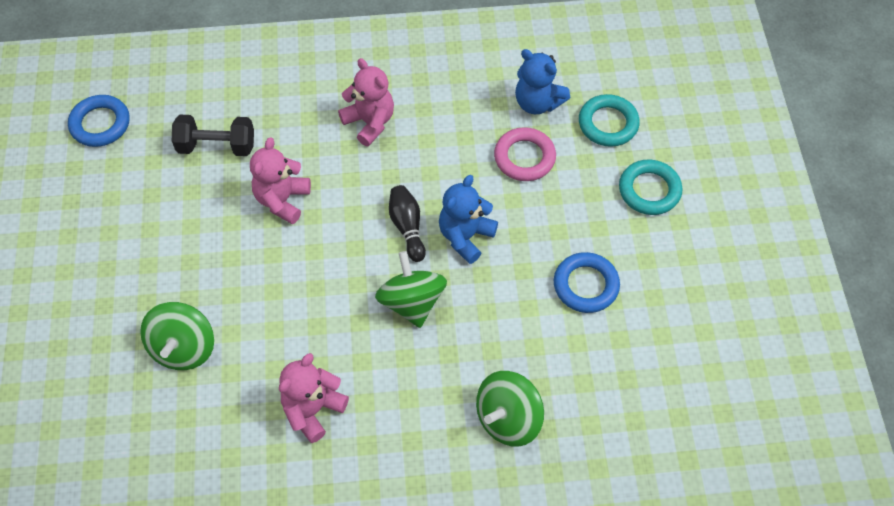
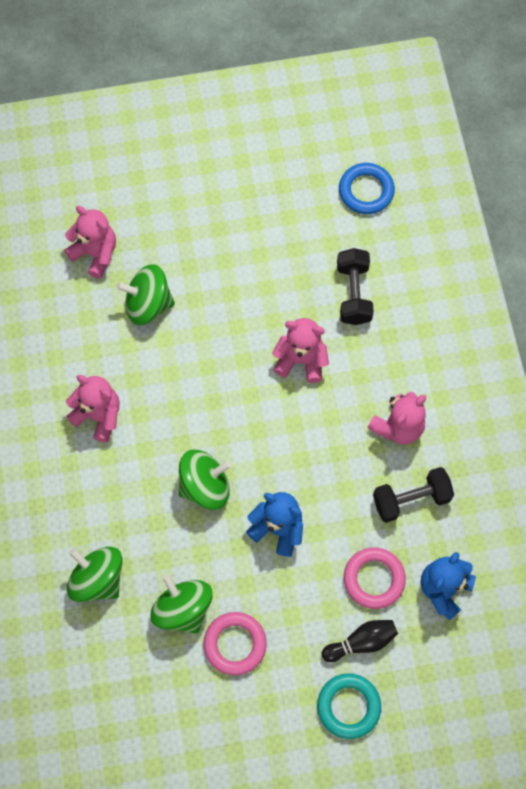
camera: 85 degrees right, 10 degrees up
black bowling pin [389,185,426,262] -> black bowling pin moved to [322,620,398,662]
blue ring [554,252,620,313] -> pink ring [203,612,267,676]
turquoise ring [579,94,640,147] -> none
none -> pink teddy bear [64,206,116,279]
none -> green spinning top [150,574,213,634]
none -> black dumbbell [373,467,454,523]

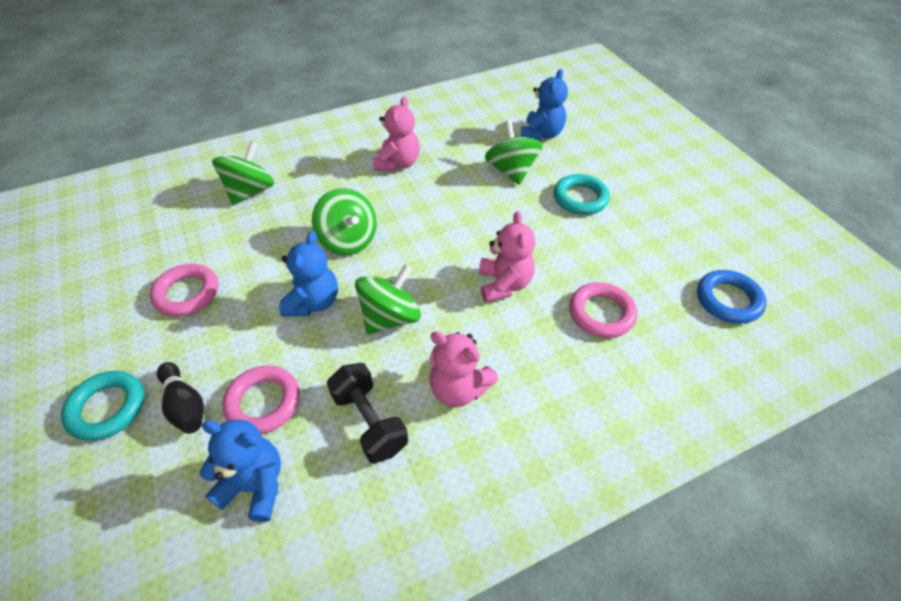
camera: 75 degrees right, 20 degrees down
pink teddy bear [64,206,116,279] -> blue teddy bear [520,69,568,141]
green spinning top [150,574,213,634] -> green spinning top moved to [355,264,421,334]
black dumbbell [337,248,374,325] -> pink ring [569,282,637,338]
none -> turquoise ring [553,174,610,215]

